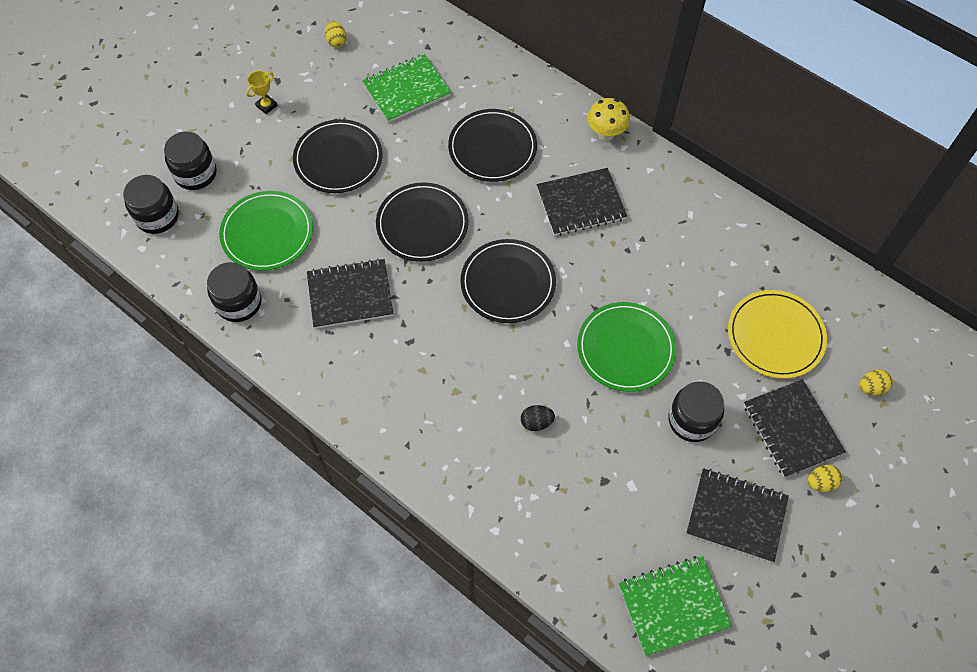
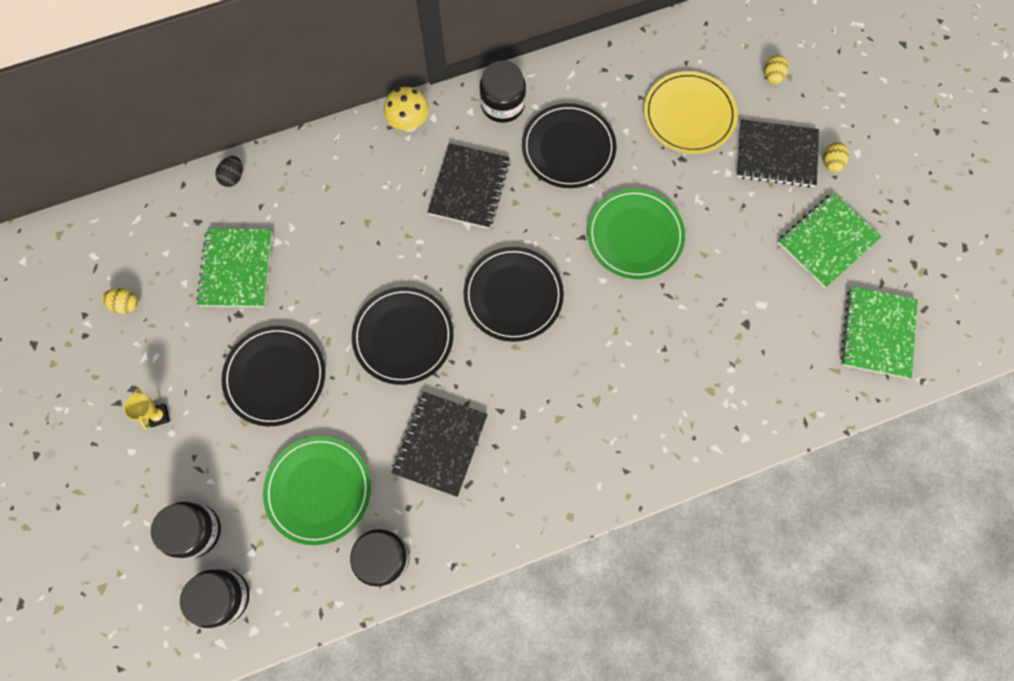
camera: 60 degrees left, 10 degrees up
black plate [448,109,537,182] -> black plate moved to [522,103,616,188]
black egg [521,405,555,431] -> black egg moved to [215,156,243,187]
black jar [668,381,724,442] -> black jar moved to [480,60,526,123]
black notebook [686,468,789,562] -> green notebook [778,193,881,288]

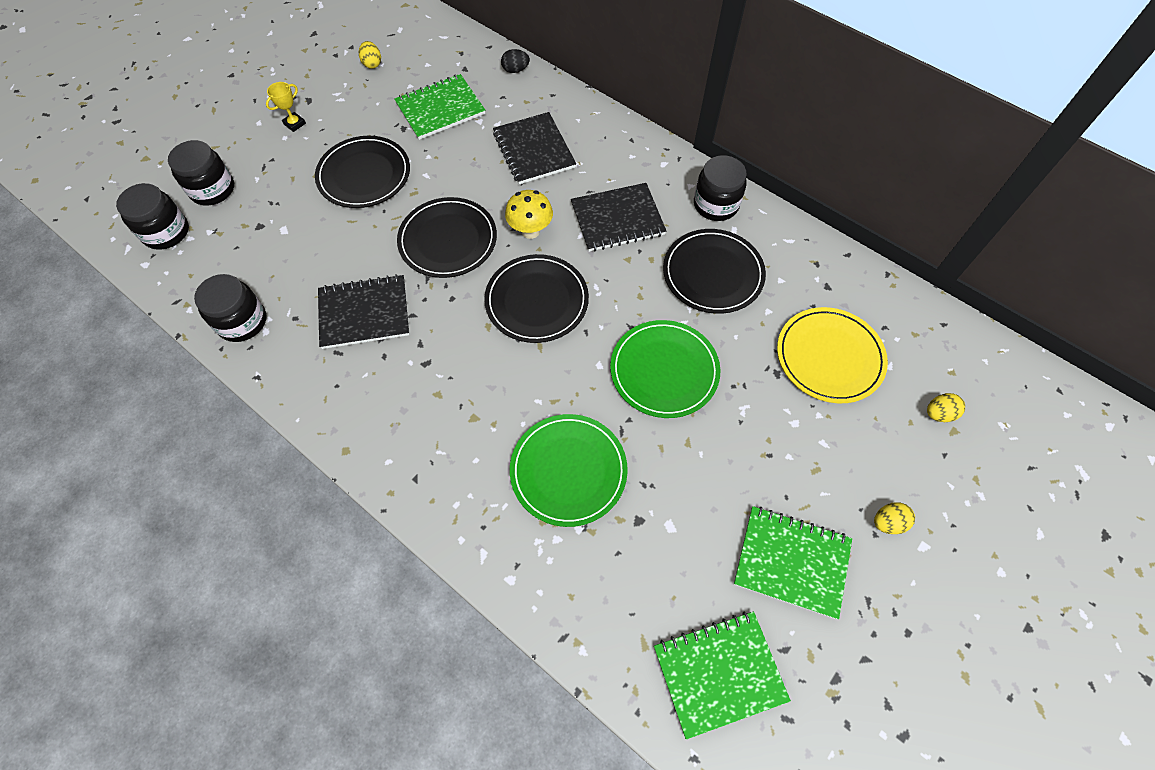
camera: 60 degrees right, 10 degrees down
green plate [263,436,371,545] -> green plate moved to [510,414,628,527]
yellow mushroom [384,87,429,132] -> yellow mushroom moved to [505,190,553,239]
black notebook [737,119,819,188] -> black notebook moved to [493,112,576,185]

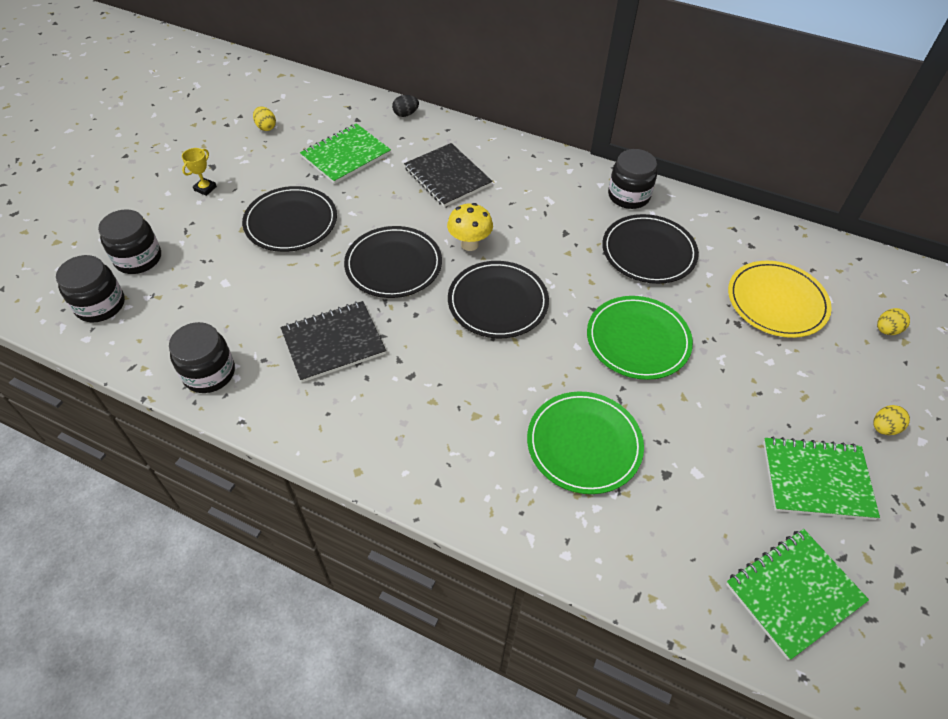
camera: 15 degrees left, 10 degrees down
black notebook [571,183,666,252] -> none

